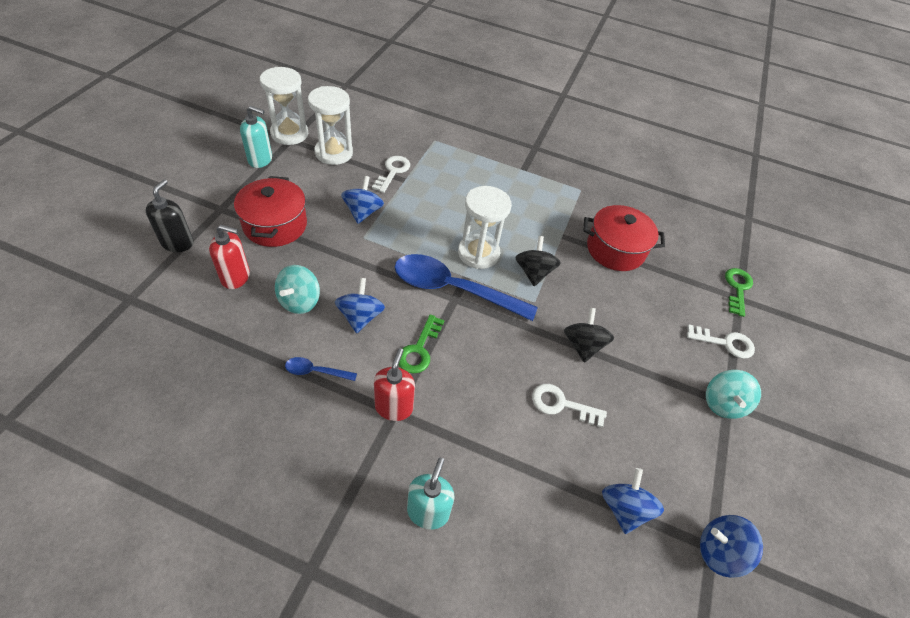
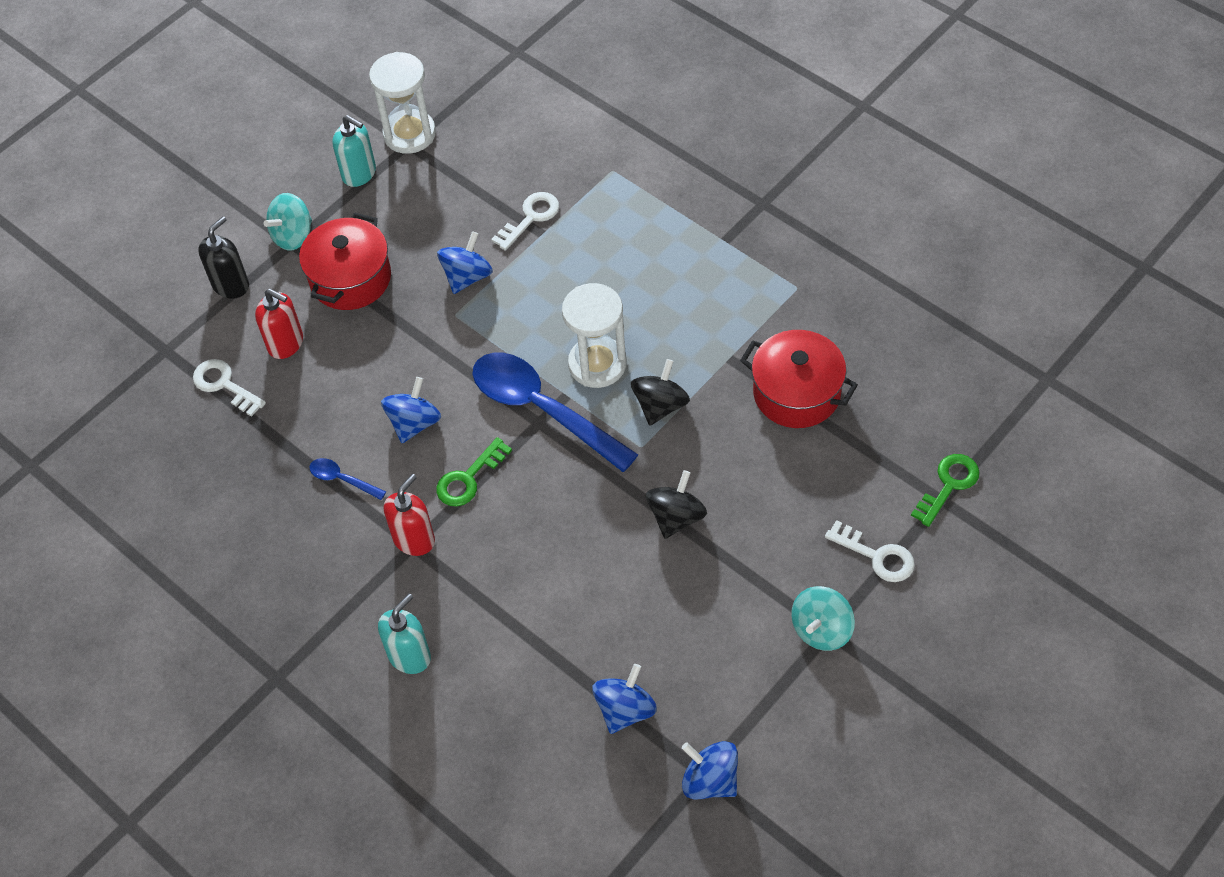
camera: 30 degrees right, 5 degrees up
turquoise spinning top [275,265,320,314] -> turquoise spinning top moved to [264,193,312,250]
white hourglass [308,86,353,165] -> none
white key [532,384,607,428] -> white key moved to [193,359,266,417]

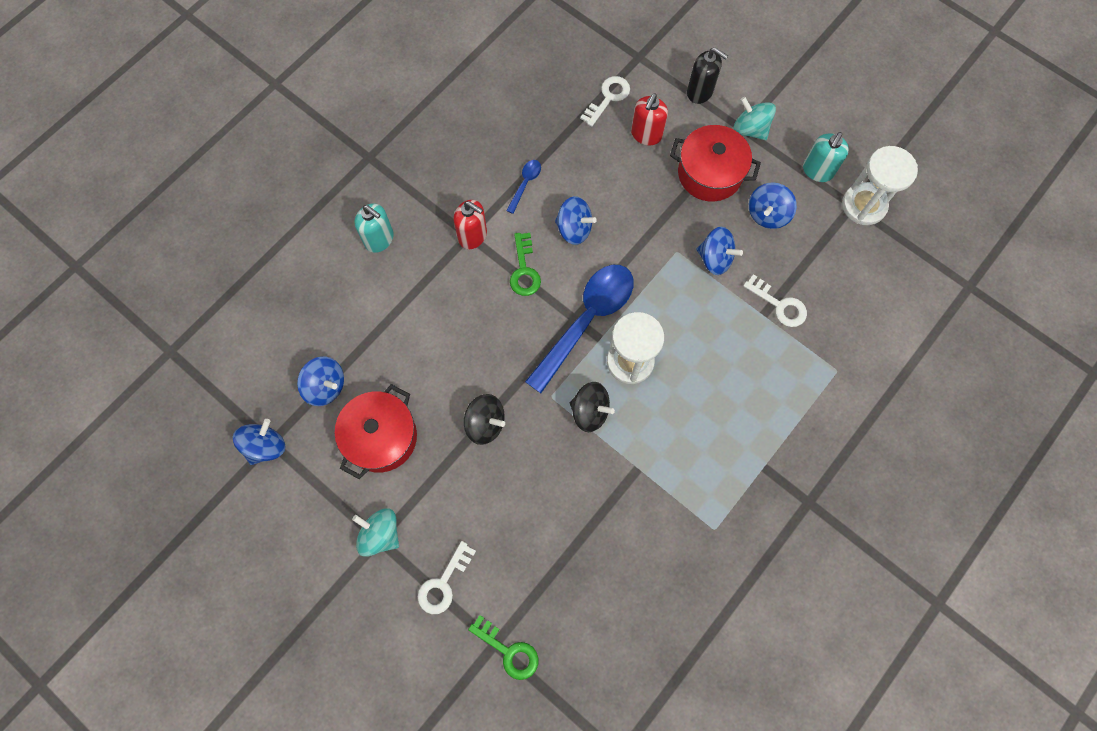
camera: 85 degrees right, 15 degrees up
green key [436,437,512,506] -> green key turned 135 degrees counterclockwise [510,233,541,296]
red pot [740,330,858,428] -> red pot moved to [335,384,417,479]
none -> blue spinning top [749,182,797,229]

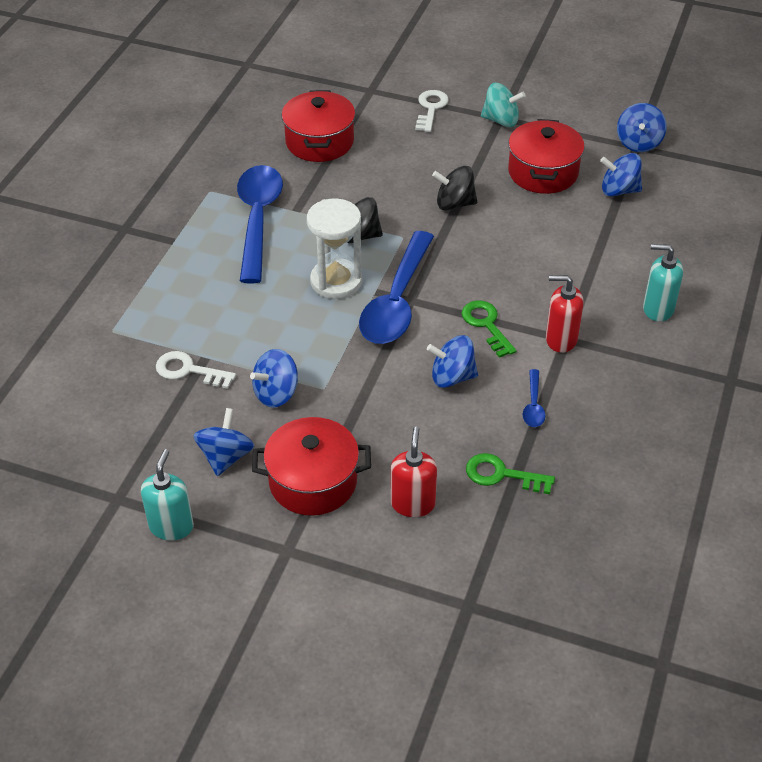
camera: 160 degrees right, 25 degrees down
green key [468,615,539,680] -> green key moved to [466,453,555,494]
white key [580,76,630,127] -> none
black soap dispenser [687,47,728,104] -> none
blue spinning top [697,227,743,275] -> blue spinning top turned 45 degrees counterclockwise [250,349,298,408]
turquoise spinning top [734,97,776,140] -> none
white hourglass [842,146,918,225] -> none
none -> blue spoon [237,165,283,283]
none -> red pot [281,90,356,162]

